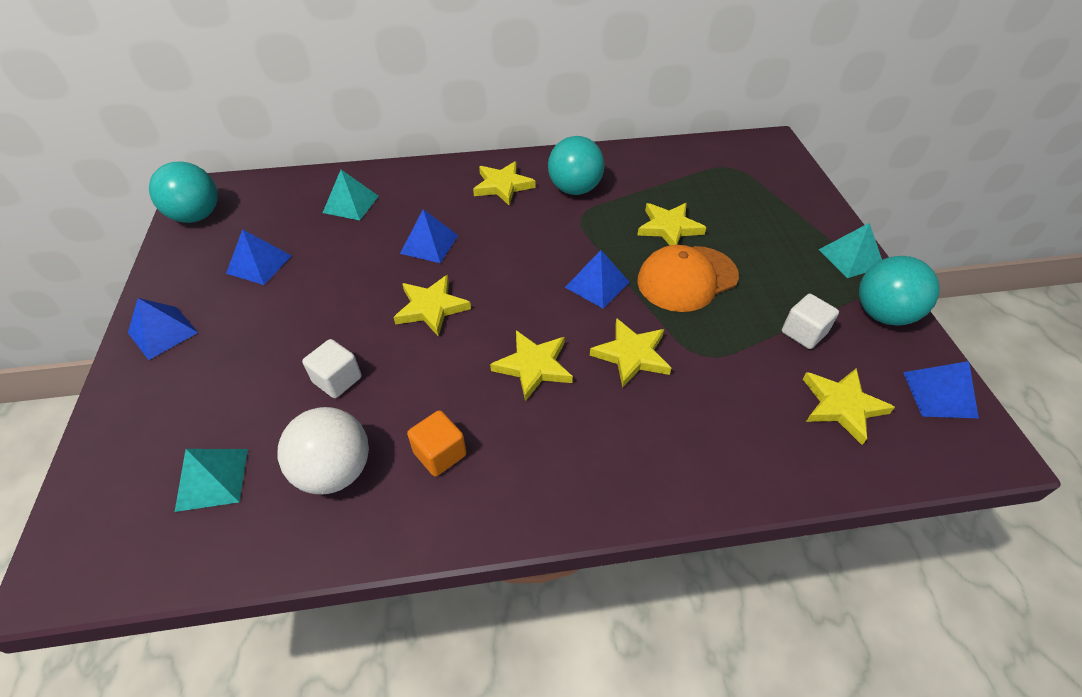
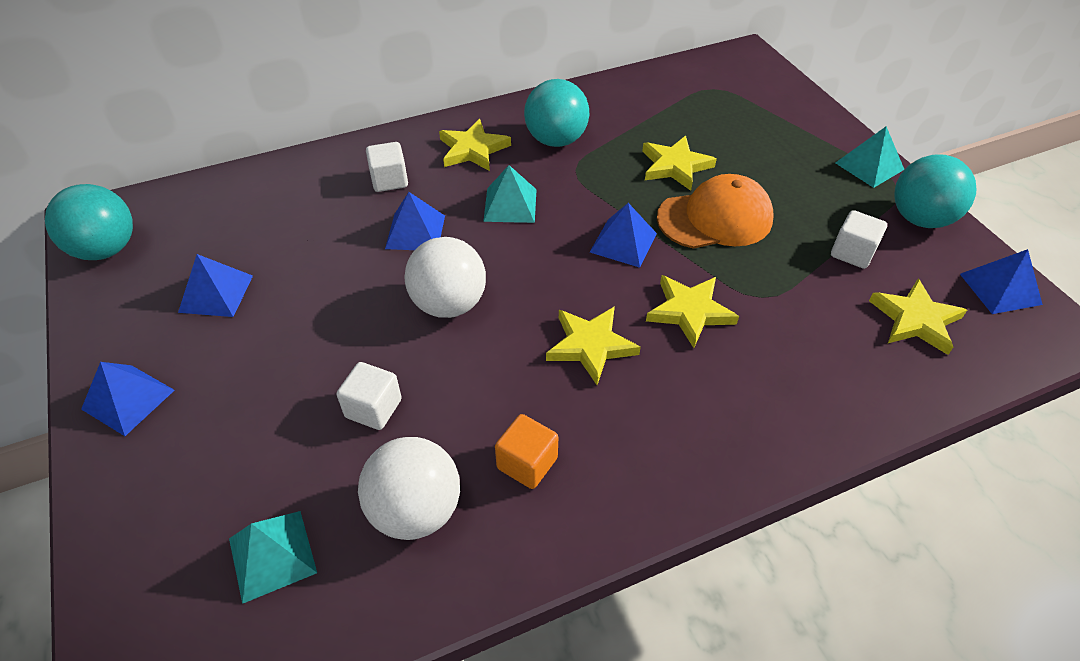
camera: 15 degrees left, 0 degrees up
turquoise pyramid [323,170,379,221] -> turquoise pyramid moved to [483,165,537,223]
yellow star [394,275,471,337] -> white ball [404,237,486,318]
orange cap [637,245,739,312] -> orange cap turned 150 degrees counterclockwise [657,174,774,249]
none -> white cube [366,142,408,192]

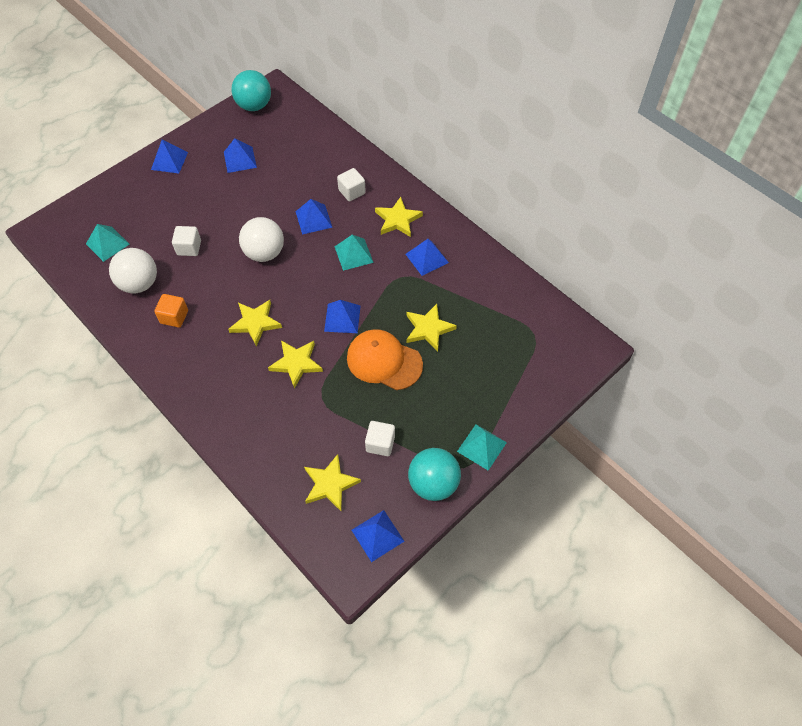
camera: 70 degrees right, 10 degrees up
turquoise ball [524,79,590,147] -> blue pyramid [406,239,449,276]
orange cap [657,174,774,249] -> orange cap turned 150 degrees clockwise [347,329,423,390]

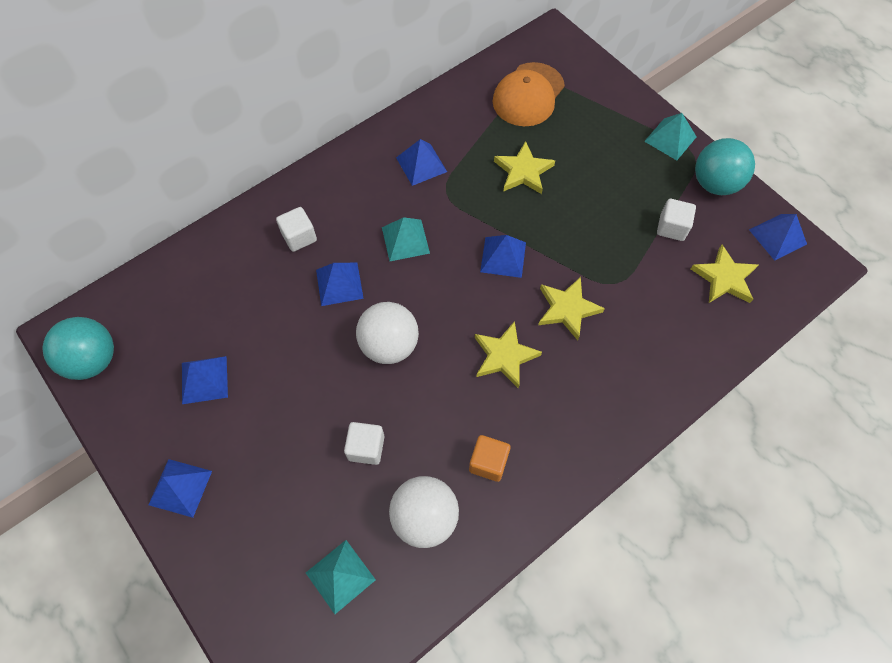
camera: 85 degrees left, 5 degrees up
orange cap [347,329,423,390] -> orange cap moved to [492,62,565,126]
yellow star [375,197,423,237] -> none

